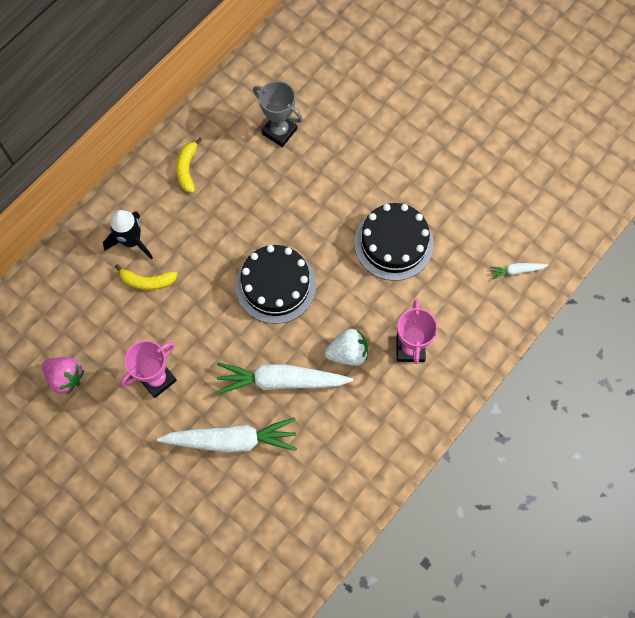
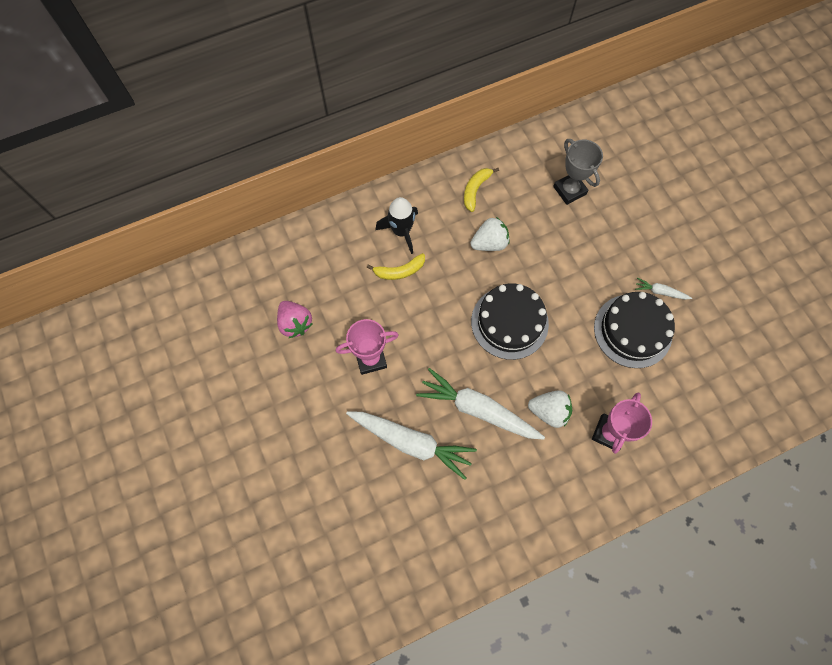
camera: 25 degrees right, 0 degrees up
yellow banana [115,264,178,290] -> yellow banana turned 45 degrees counterclockwise [367,253,425,280]
white carrot [489,263,549,280] -> white carrot moved to [635,278,692,300]
none -> white strawberry [470,217,510,251]

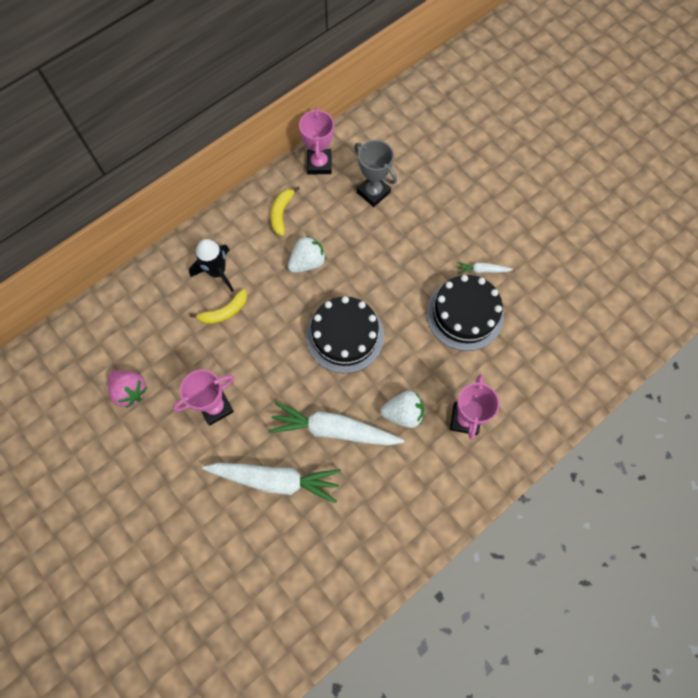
camera: 15 degrees left, 0 degrees up
none -> pink trophy [299,107,334,175]

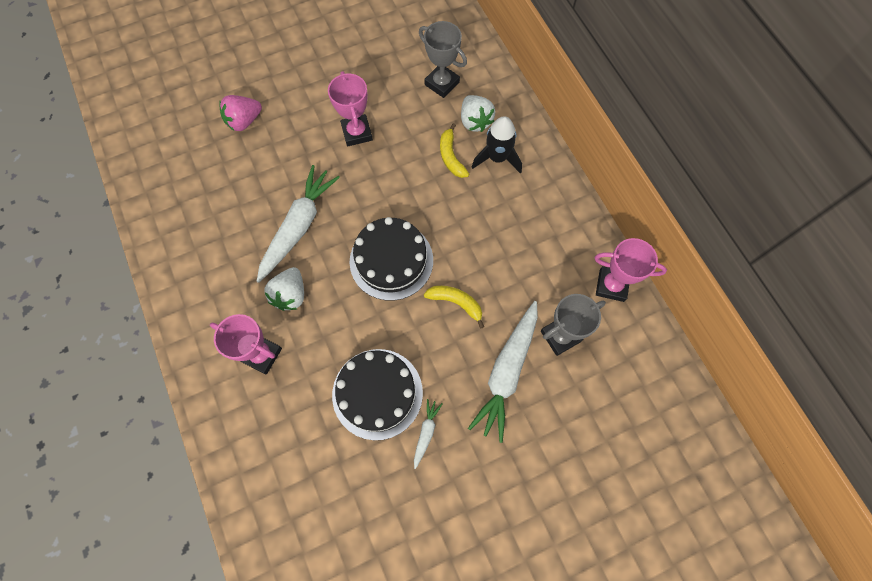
camera: 105 degrees right, 0 degrees up
pink strawberry [108,370,147,408] -> pink strawberry moved to [219,95,262,131]
white carrot [202,463,341,503] -> white carrot moved to [468,301,538,443]
yellow banana [271,186,300,236] -> yellow banana moved to [424,286,484,329]
white strawberry [288,236,326,273] -> white strawberry moved to [461,95,495,132]
none -> grey trophy [419,21,467,98]

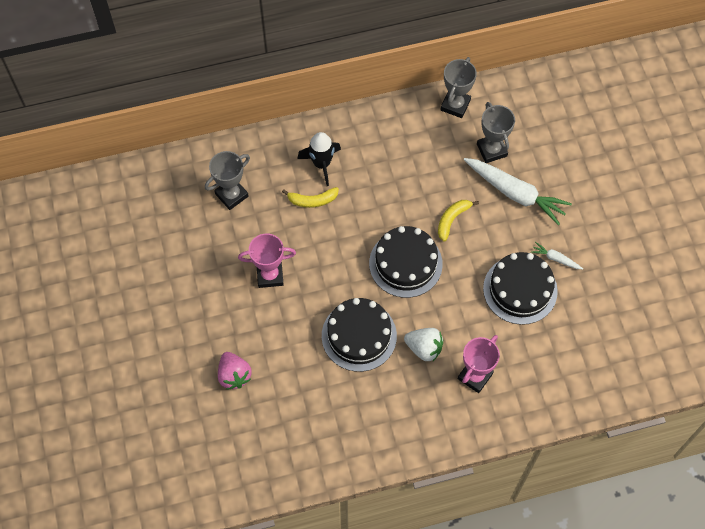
camera: 80 degrees left, 5 degrees down
white carrot [256,165,340,283] -> black cake [322,298,397,372]
white strawberry [461,95,495,132] -> none
pink trophy [595,238,667,302] -> grey trophy [441,57,477,118]

